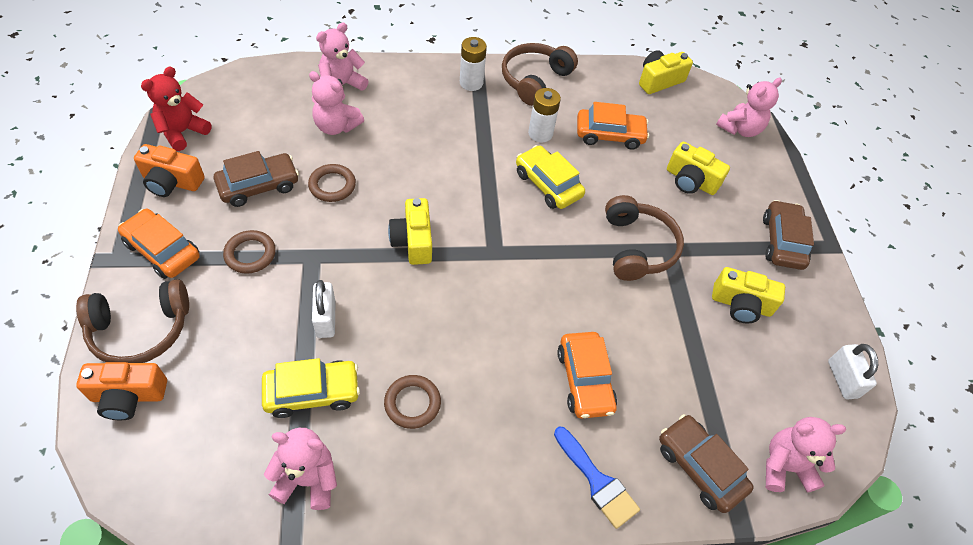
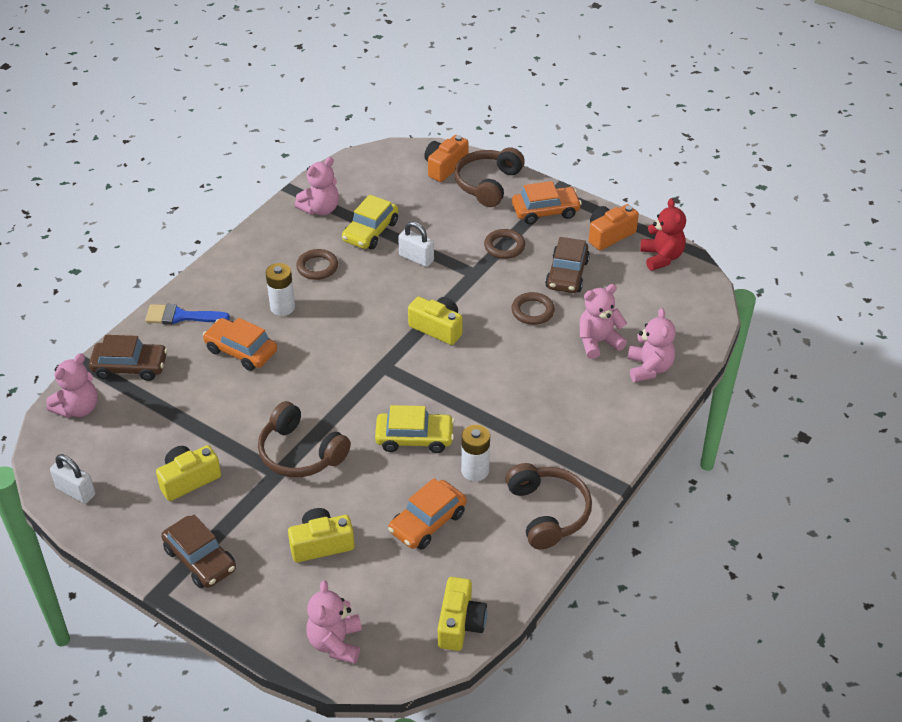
camera: 135 degrees right, 10 degrees down
white battery [460,37,487,91] -> white battery moved to [266,263,295,316]

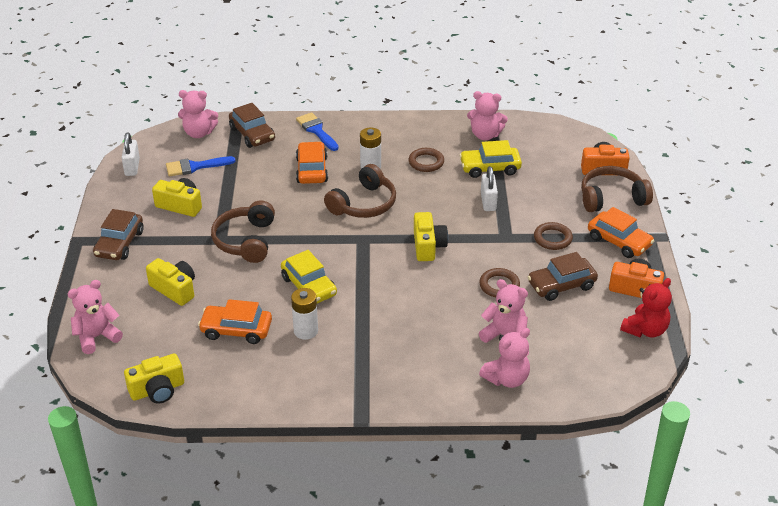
camera: 55 degrees right, 5 degrees down
brown headphones [506,463,592,549] -> brown headphones moved to [324,164,396,218]
none -> blue brush [166,156,236,176]

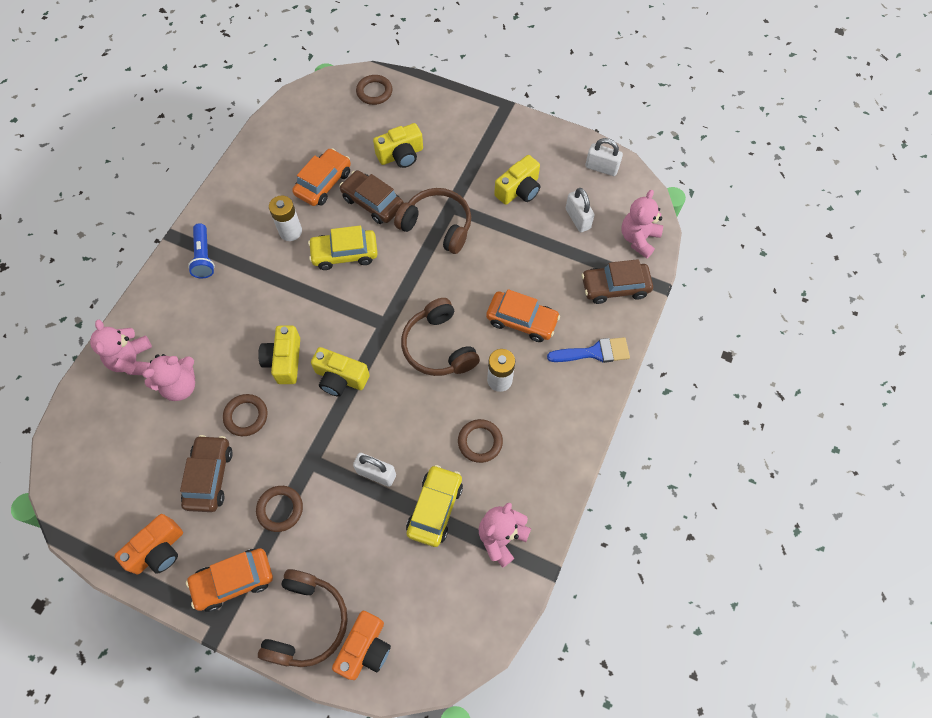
camera: 115 degrees right, 25 degrees up
pink teddy bear [68,280,123,354] -> brown ring [356,75,392,105]
brown car [93,209,144,260] -> brown car moved to [339,170,404,224]
yellow camera [124,353,184,404] -> yellow camera moved to [258,325,300,384]
blue brush [166,156,236,176] -> white padlock [566,188,595,232]
red teddy bear [620,278,672,338] -> none
none -> blue flashlight [188,223,215,278]

